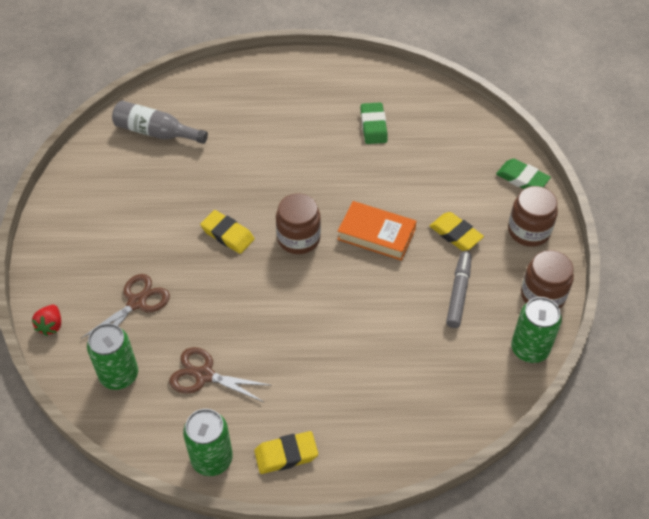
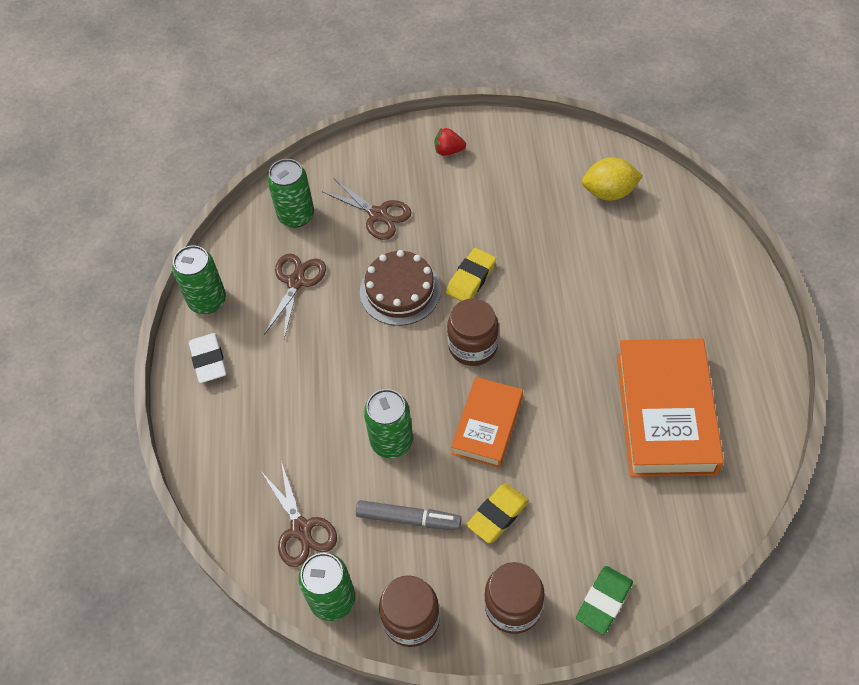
camera: 90 degrees right, 5 degrees up
red strawberry [32,305,61,336] -> red strawberry moved to [435,128,466,156]
grey bottle [112,100,208,144] -> yellow lemon [582,157,643,201]
yellow eraser [254,431,318,474] -> white eraser [189,333,227,383]
green eraser [361,102,388,144] -> orange book [617,339,724,477]
none -> brown scissors [262,461,337,567]
none -> brown cake [360,250,441,326]
none -> green can [364,389,413,458]

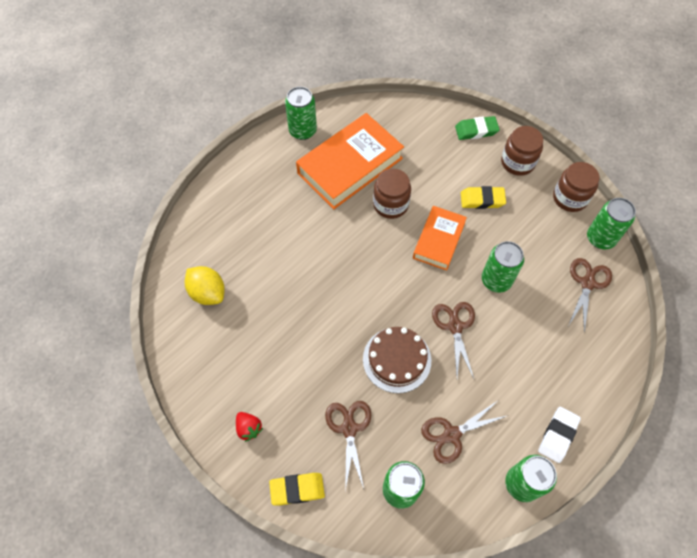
camera: 135 degrees left, 5 degrees up
grey marker [356,500,462,530] -> none
yellow eraser [446,248,496,301] -> yellow eraser moved to [269,473,325,506]
brown jar [447,298,499,366] -> brown jar moved to [373,169,411,219]
orange book [451,377,523,468] -> orange book turned 45 degrees counterclockwise [413,206,467,271]
none -> green can [285,87,317,140]
none -> brown scissors [432,302,475,378]

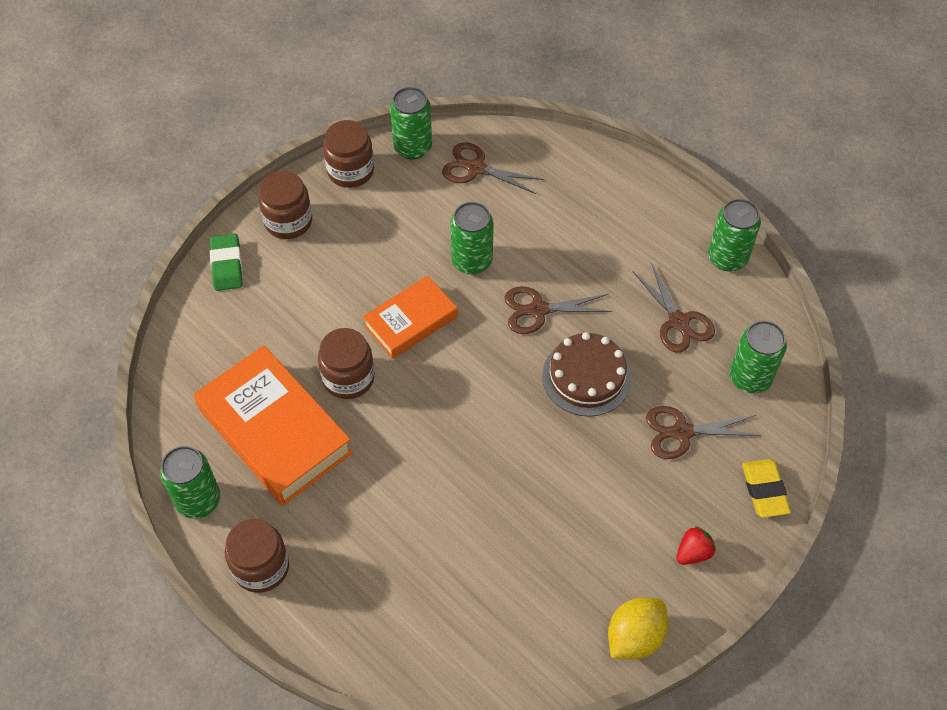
camera: 90 degrees left, 5 degrees down
yellow lemon [185,266,225,305] -> yellow lemon moved to [608,597,668,659]
orange book [413,206,467,271] -> orange book turned 60 degrees counterclockwise [363,275,457,359]
yellow eraser [461,186,506,209] -> none
white eraser [538,407,581,463] -> none
none -> brown jar [225,519,289,593]

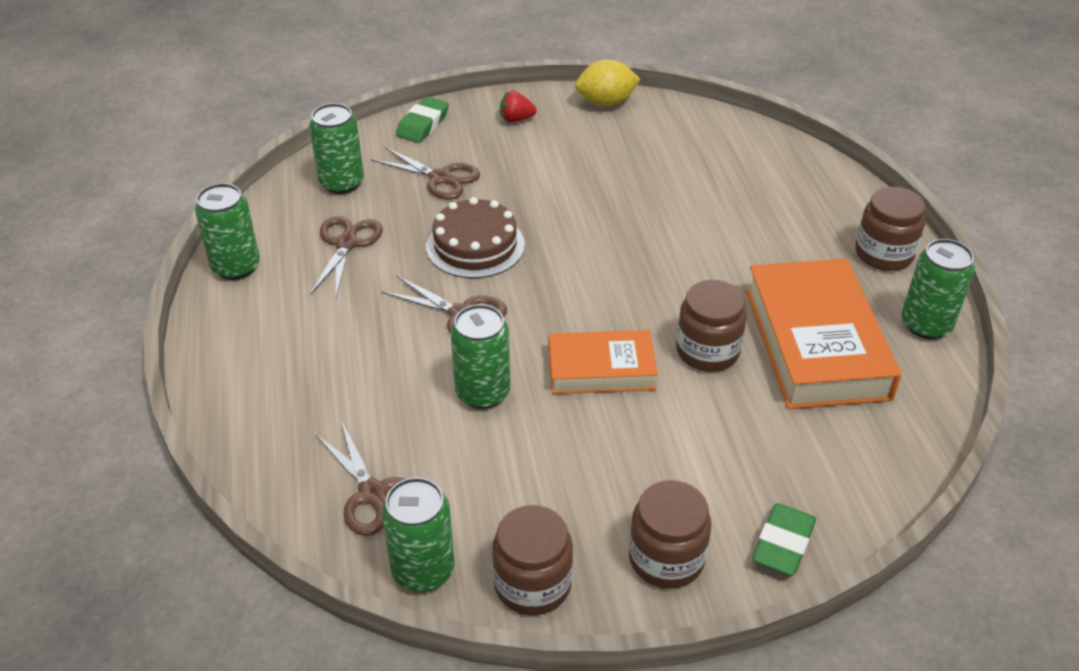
camera: 145 degrees left, 15 degrees down
yellow eraser [742,459,791,518] -> green eraser [396,97,449,143]

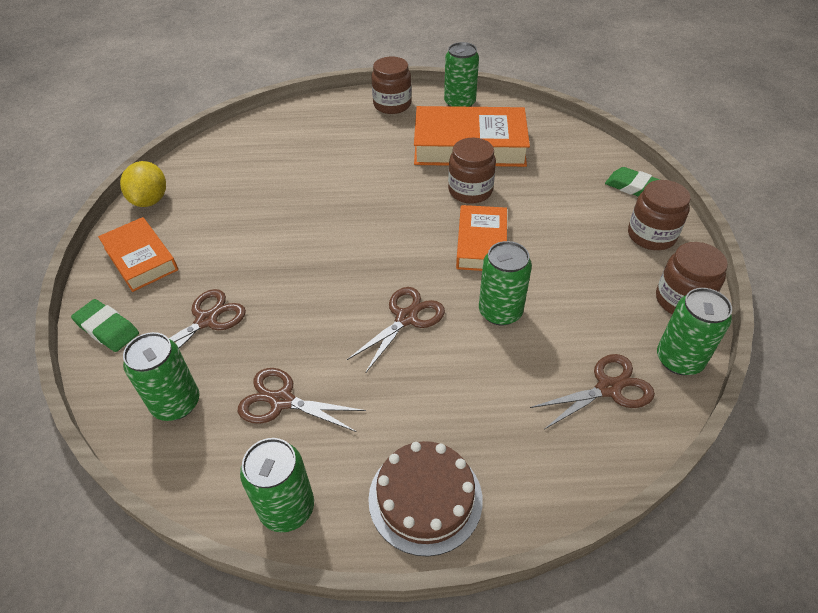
camera: 80 degrees left, 5 degrees up
brown cake [426,197,525,278] -> brown cake moved to [368,441,483,557]
red strawberry [500,90,537,122] -> orange book [98,217,178,292]

